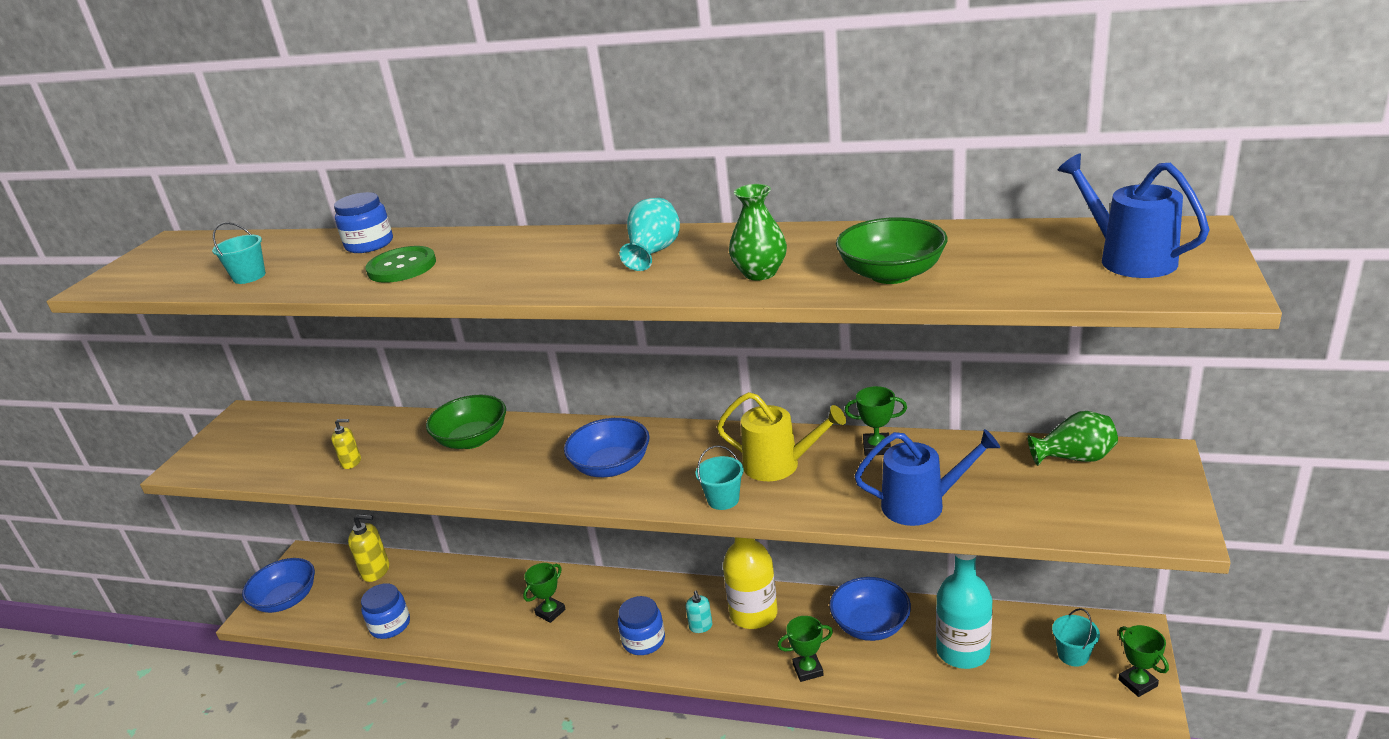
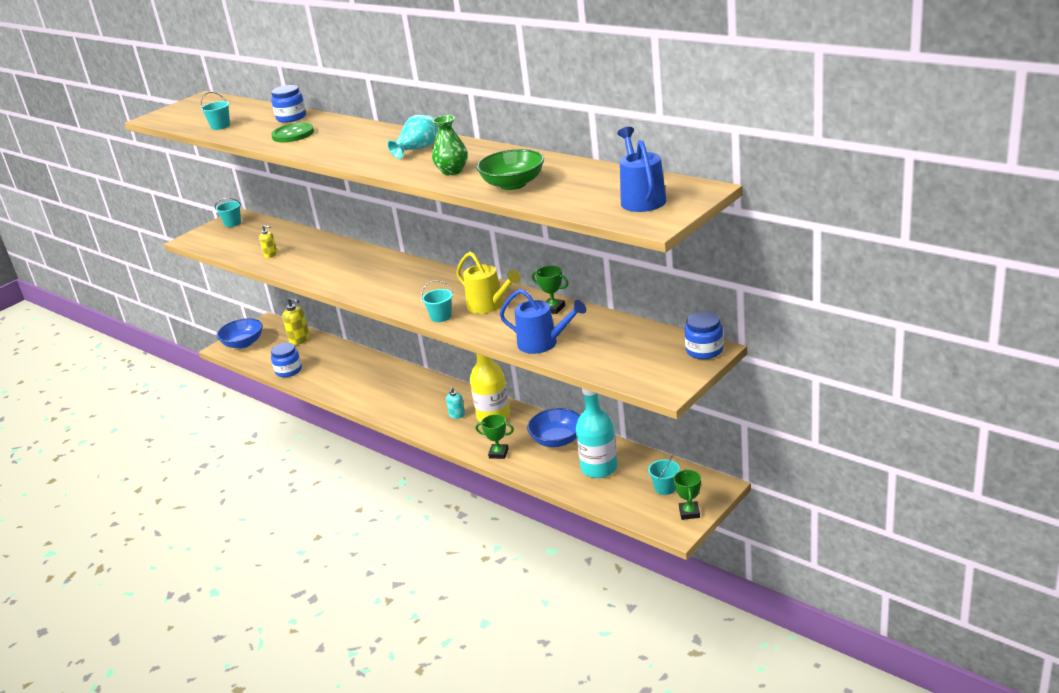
camera: 25 degrees right, 0 degrees up
green bowl [426,395,506,449] -> none
green trophy [523,563,566,623] -> none
blue bowl [564,418,650,477] -> none
blue jar [618,596,665,655] -> blue jar moved to [685,311,724,359]
green vase [1027,411,1118,466] -> none
none -> turquoise bucket [215,198,241,227]

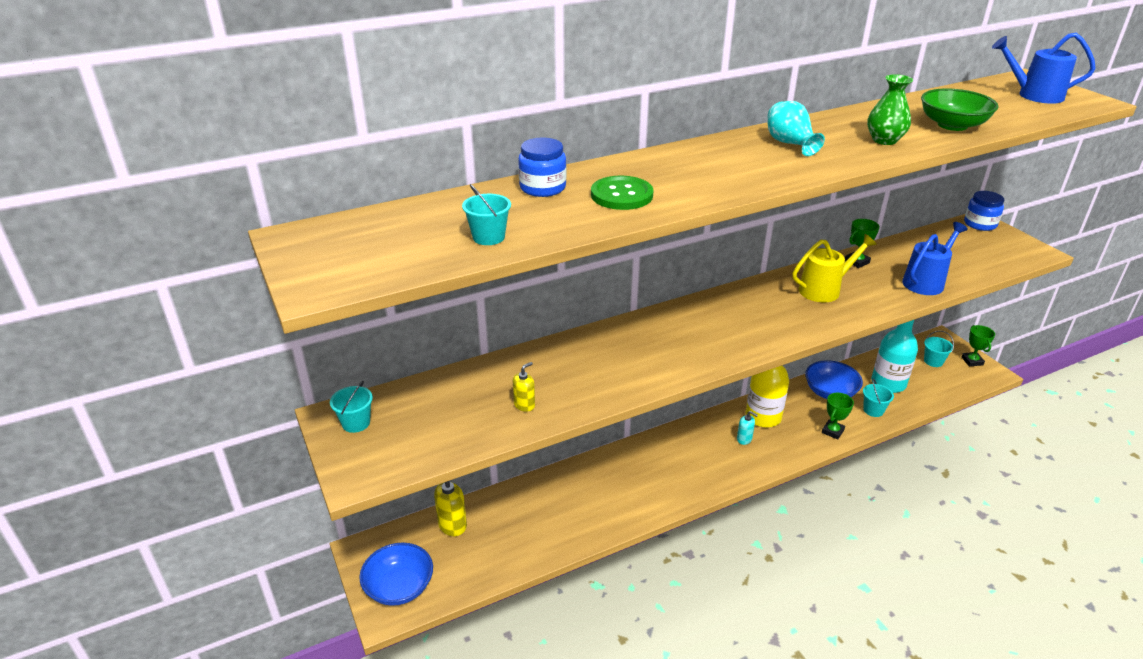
camera: 70 degrees left, 5 degrees up
blue jar [271,343,302,377] -> none
turquoise bucket [421,280,453,322] -> turquoise bucket moved to [863,379,894,417]
green trophy [674,470,701,520] -> green trophy turned 60 degrees clockwise [962,325,995,366]

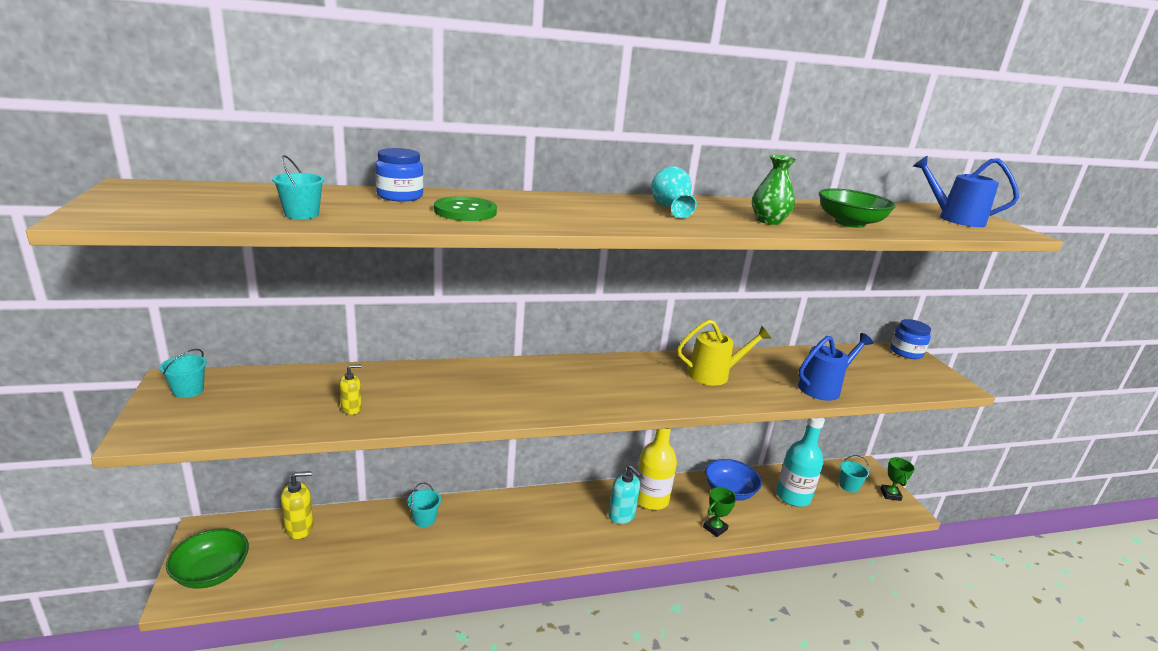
camera: 10 degrees right, 10 degrees down
blue bowl [359,543,433,606] -> green bowl [166,528,249,589]
turquoise soap dispenser [737,411,758,445] -> turquoise soap dispenser [608,465,642,524], size x1.64
green trophy [845,219,880,268] -> none
turquoise bucket [863,379,894,417] -> turquoise bucket moved to [407,483,441,527]

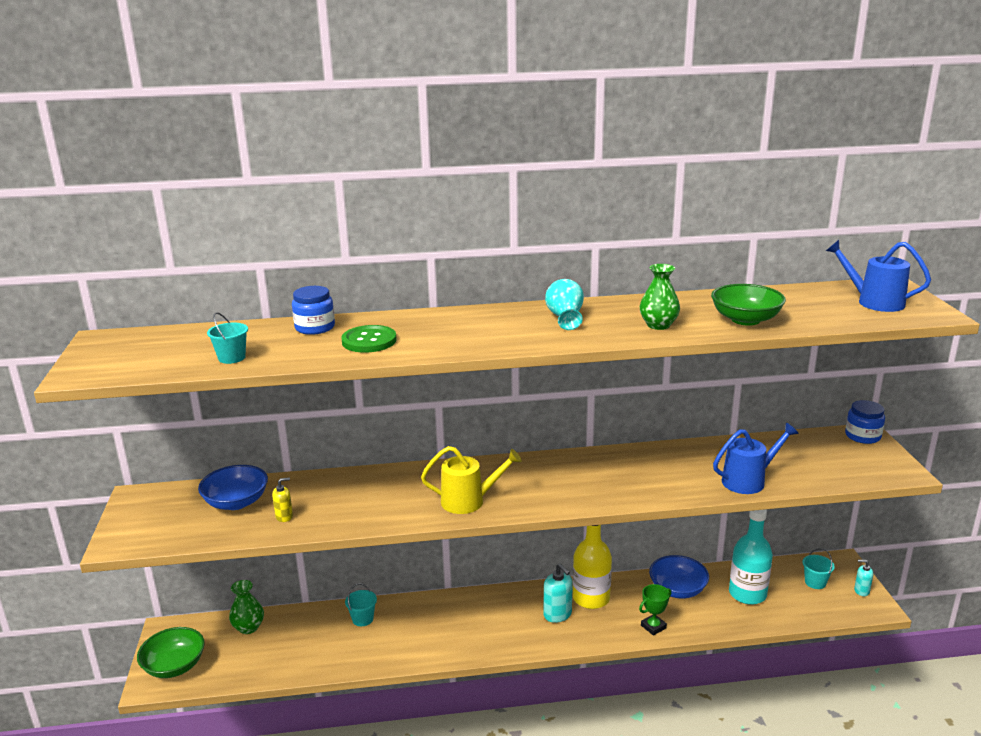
camera: 10 degrees right, 0 degrees up
turquoise bucket [160,349,207,398] -> none
yellow soap dispenser [281,471,314,539] -> green vase [229,580,264,634]
yellow watering can [677,319,771,386] -> yellow watering can moved to [421,446,522,514]
green trophy [880,457,915,501] -> turquoise soap dispenser [854,560,873,596]
none -> blue bowl [198,465,268,510]

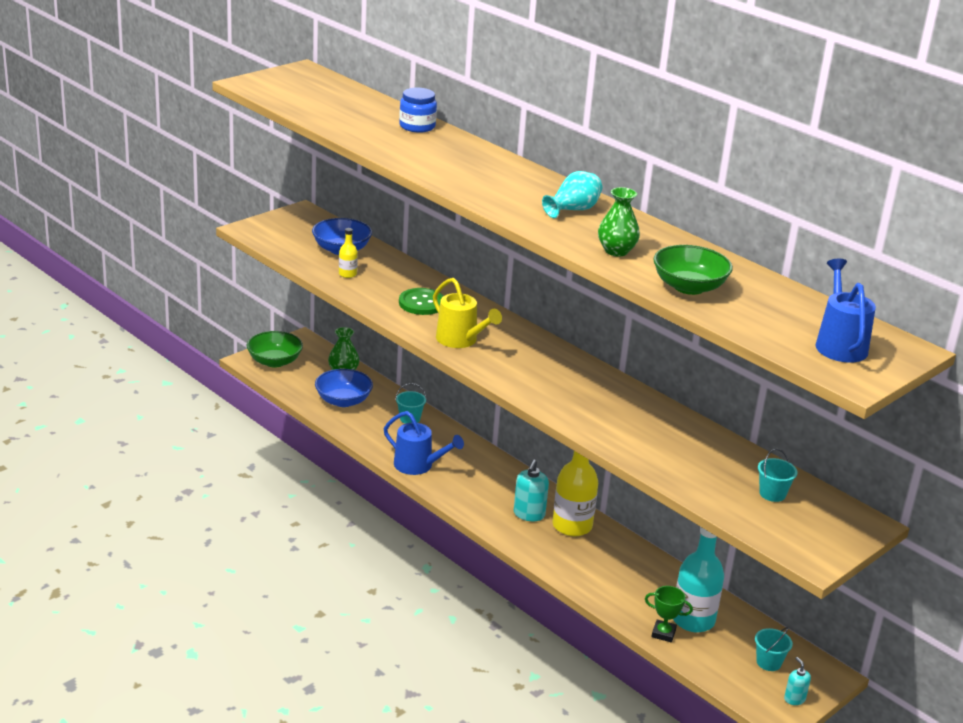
camera: 50 degrees right, 5 degrees up
turquoise bucket [207,312,248,364] -> turquoise bucket moved to [758,449,798,502]
yellow soap dispenser [272,477,293,522] -> yellow bottle [339,228,358,278]
green button [341,325,397,353] -> green button moved to [399,288,444,315]
green trophy [639,584,671,636] -> green trophy moved to [645,586,693,642]
blue bowl [649,555,709,598] -> blue bowl moved to [315,369,373,407]
blue watering can [713,423,799,494] -> blue watering can moved to [384,411,464,475]
blue jar [845,400,885,444] -> none

